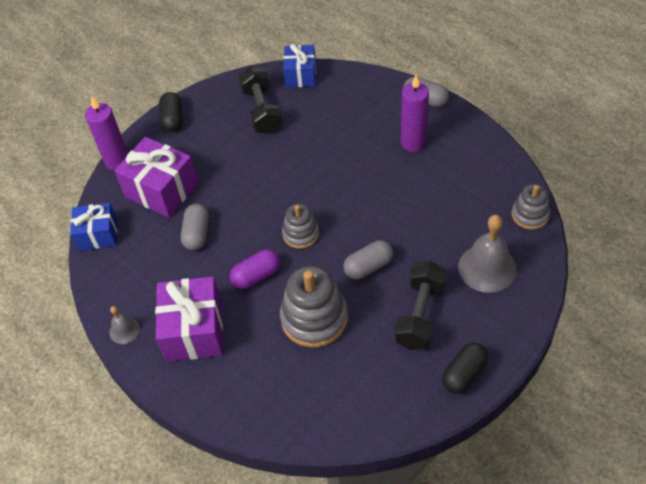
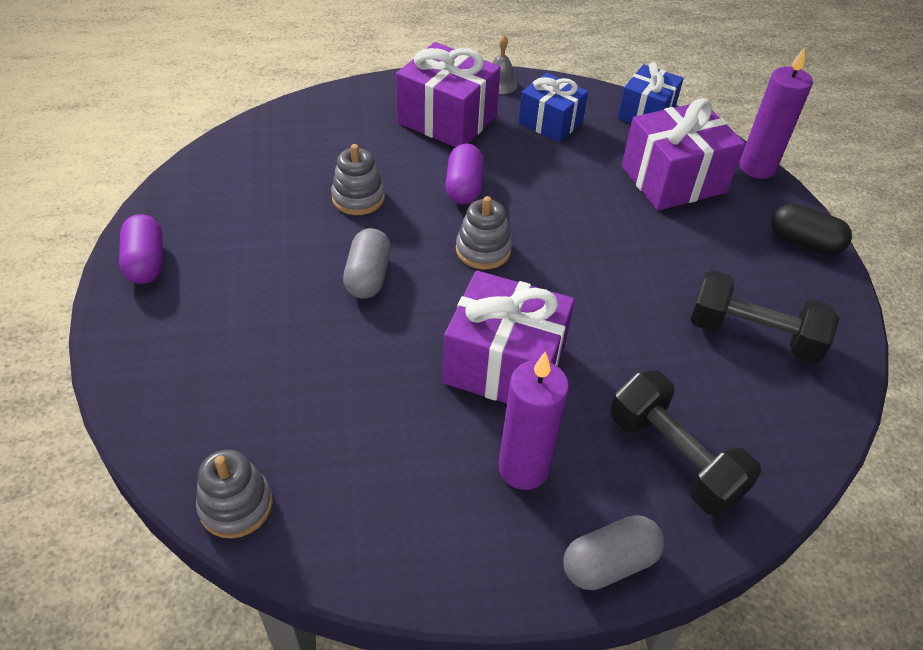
camera: 120 degrees right, 5 degrees down
grey capsule [181,203,209,251] -> none
grey stacking toy [280,266,348,347] -> grey stacking toy [331,144,385,215], size x0.59
blue gift [283,44,316,88] -> blue gift moved to [518,73,588,142]
black dumbbell [394,261,446,350] -> black dumbbell moved to [610,370,761,515]
black capsule [442,343,488,394] -> purple capsule [119,214,163,284]
grey bell [458,215,516,293] -> none
none -> purple gift [443,270,575,403]

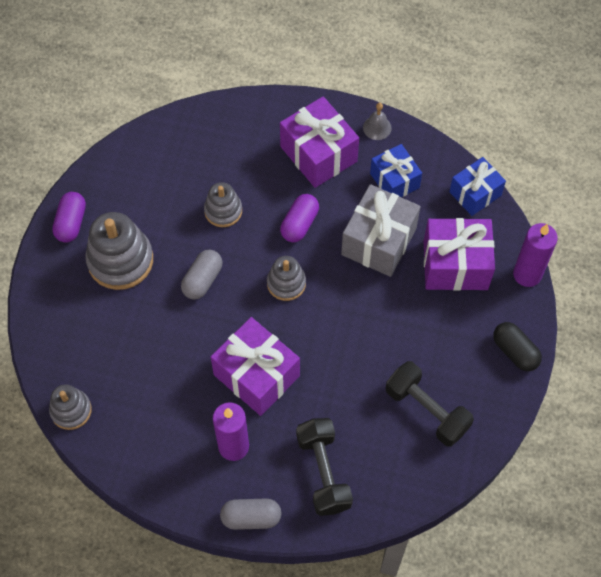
camera: 25 degrees right, 15 degrees up
none -> grey stacking toy [85,212,153,290]
none -> grey gift [341,184,421,277]

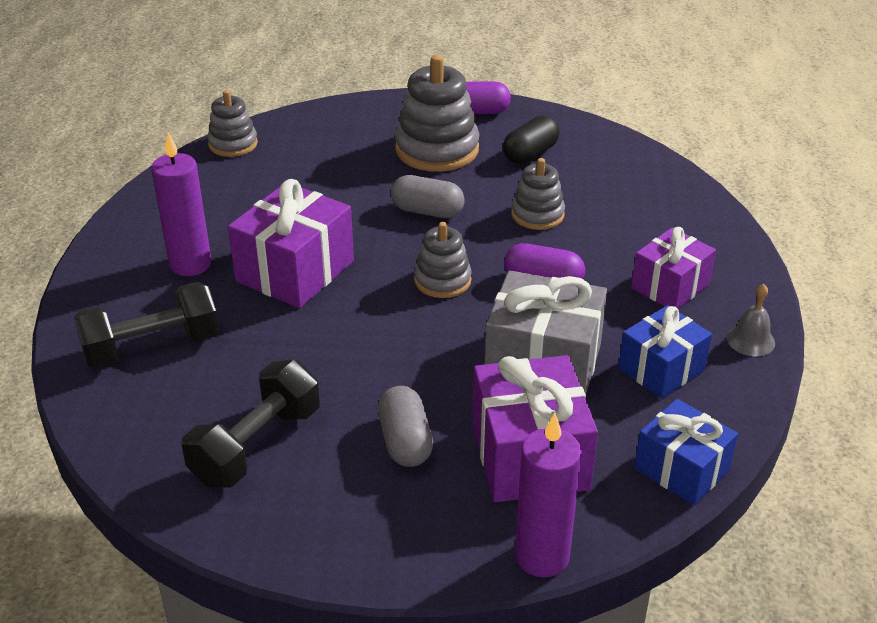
camera: 80 degrees right, 25 degrees down
grey capsule [220,498,282,530] -> grey capsule moved to [378,386,433,467]
purple gift [280,96,359,188] -> purple gift [631,227,716,309], size x0.65
black capsule [493,322,542,371] -> black capsule moved to [503,115,560,164]

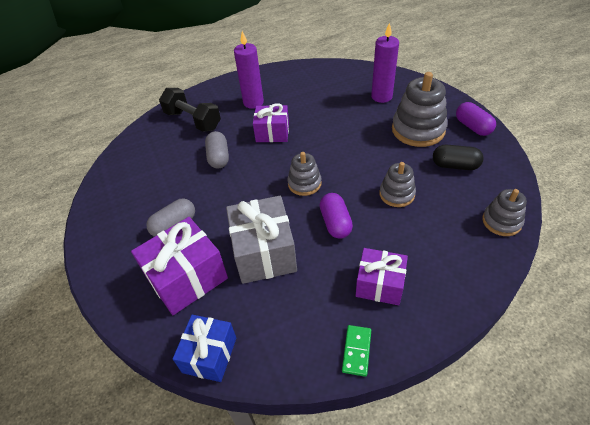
camera: 65 degrees right, 10 degrees up
black dumbbell [181,360,320,488] -> none
grey stacking toy [207,90,258,157] -> grey stacking toy moved to [482,189,527,236]
purple gift [228,179,354,308] -> purple gift [253,103,289,142], size x0.65
grey capsule [391,175,465,218] -> grey capsule moved to [205,131,229,169]
purple candle [515,413,582,577] -> purple candle moved to [371,22,399,103]
blue gift [618,305,712,399] -> none
grey bell [727,284,775,357] -> green domino [342,325,371,377]

